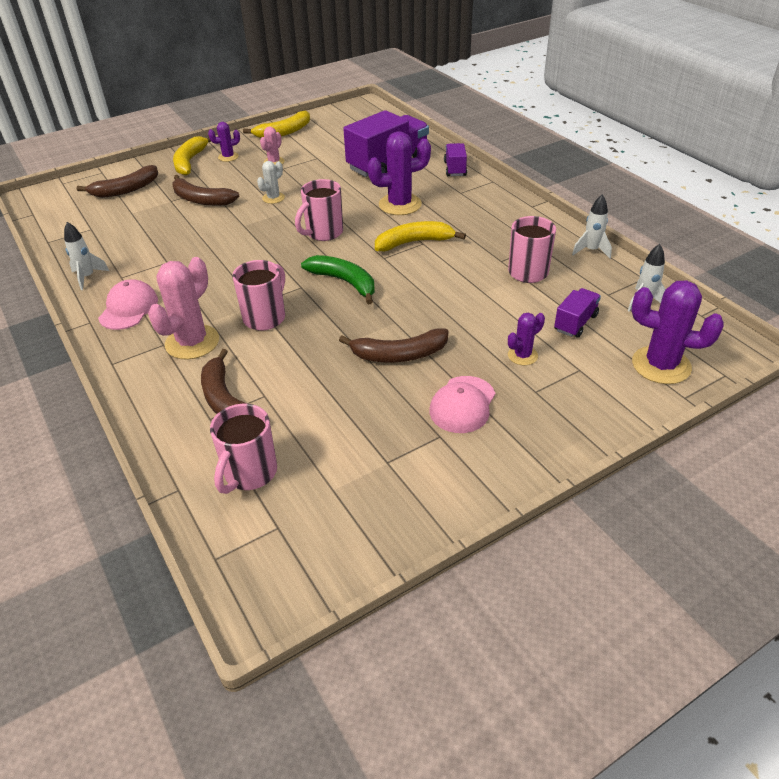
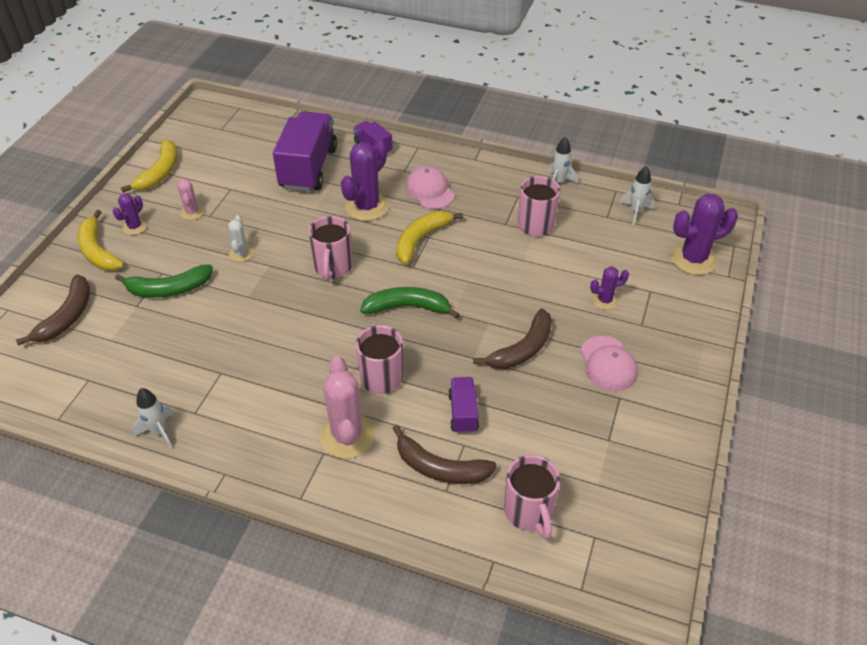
camera: 40 degrees left, 5 degrees up
pink cap [98,279,158,330] -> pink cap moved to [406,166,455,209]
brown banana [172,175,239,206] -> green banana [115,264,213,298]
purple cactus [508,313,545,365] -> purple cactus turned 60 degrees clockwise [590,266,629,310]
purple truck [554,288,601,338] -> purple truck moved to [448,377,479,434]

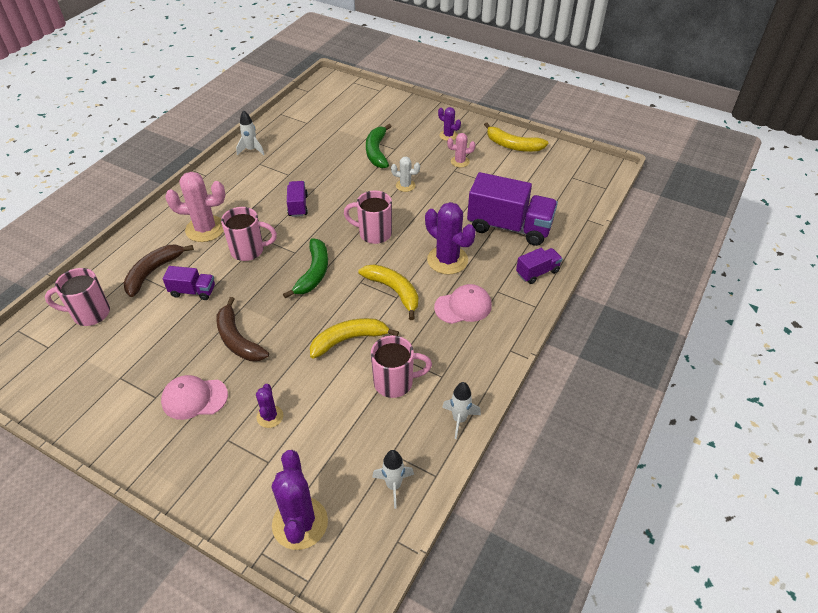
camera: 100 degrees right, 0 degrees up
brown banana [16,275,90,346] -> none
yellow banana [77,210,124,271] -> yellow banana moved to [310,318,399,359]
none -> purple truck [287,181,308,217]

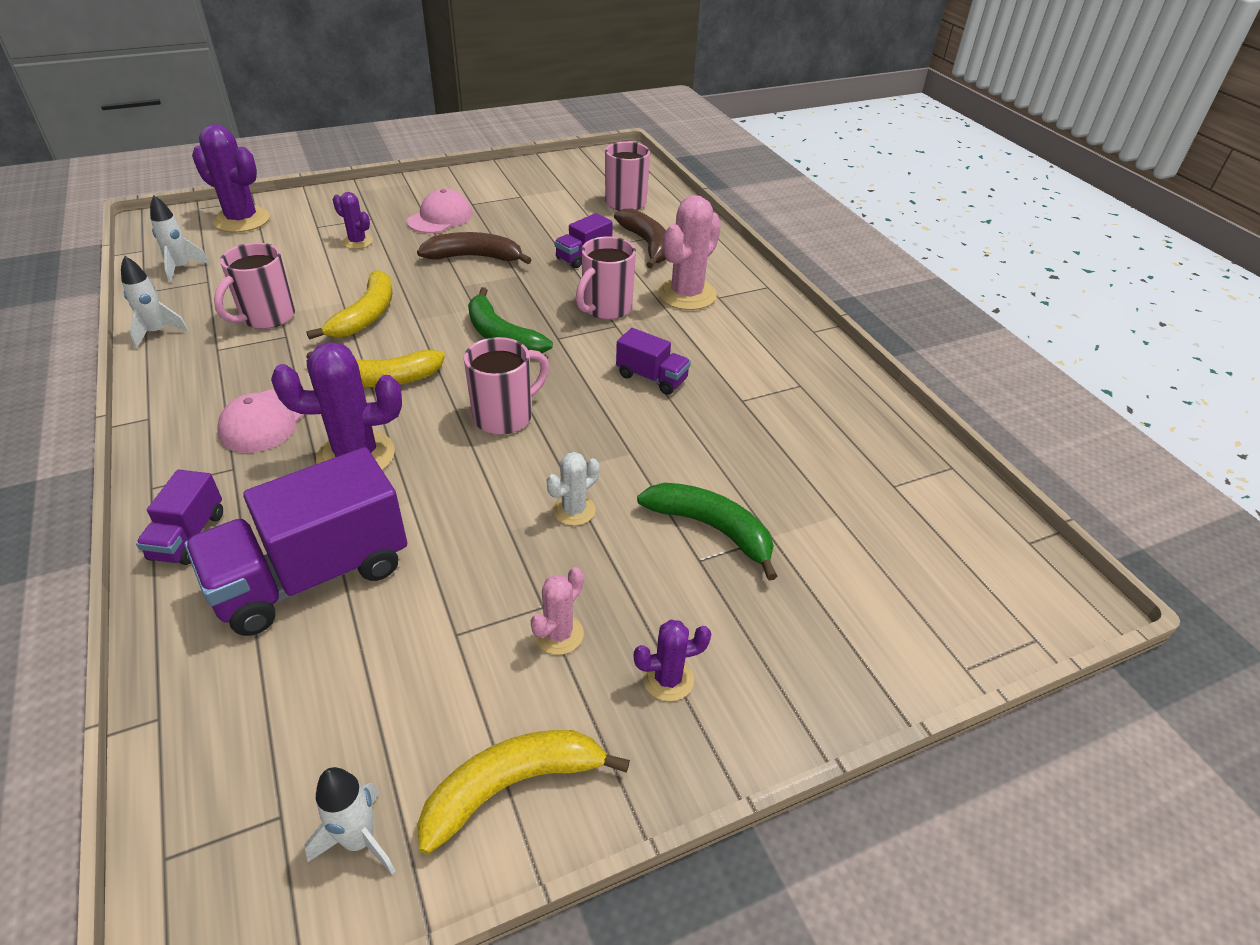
camera: 125 degrees right, 5 degrees down
white rocket [236,110,265,155] -> white rocket moved to [304,767,396,875]

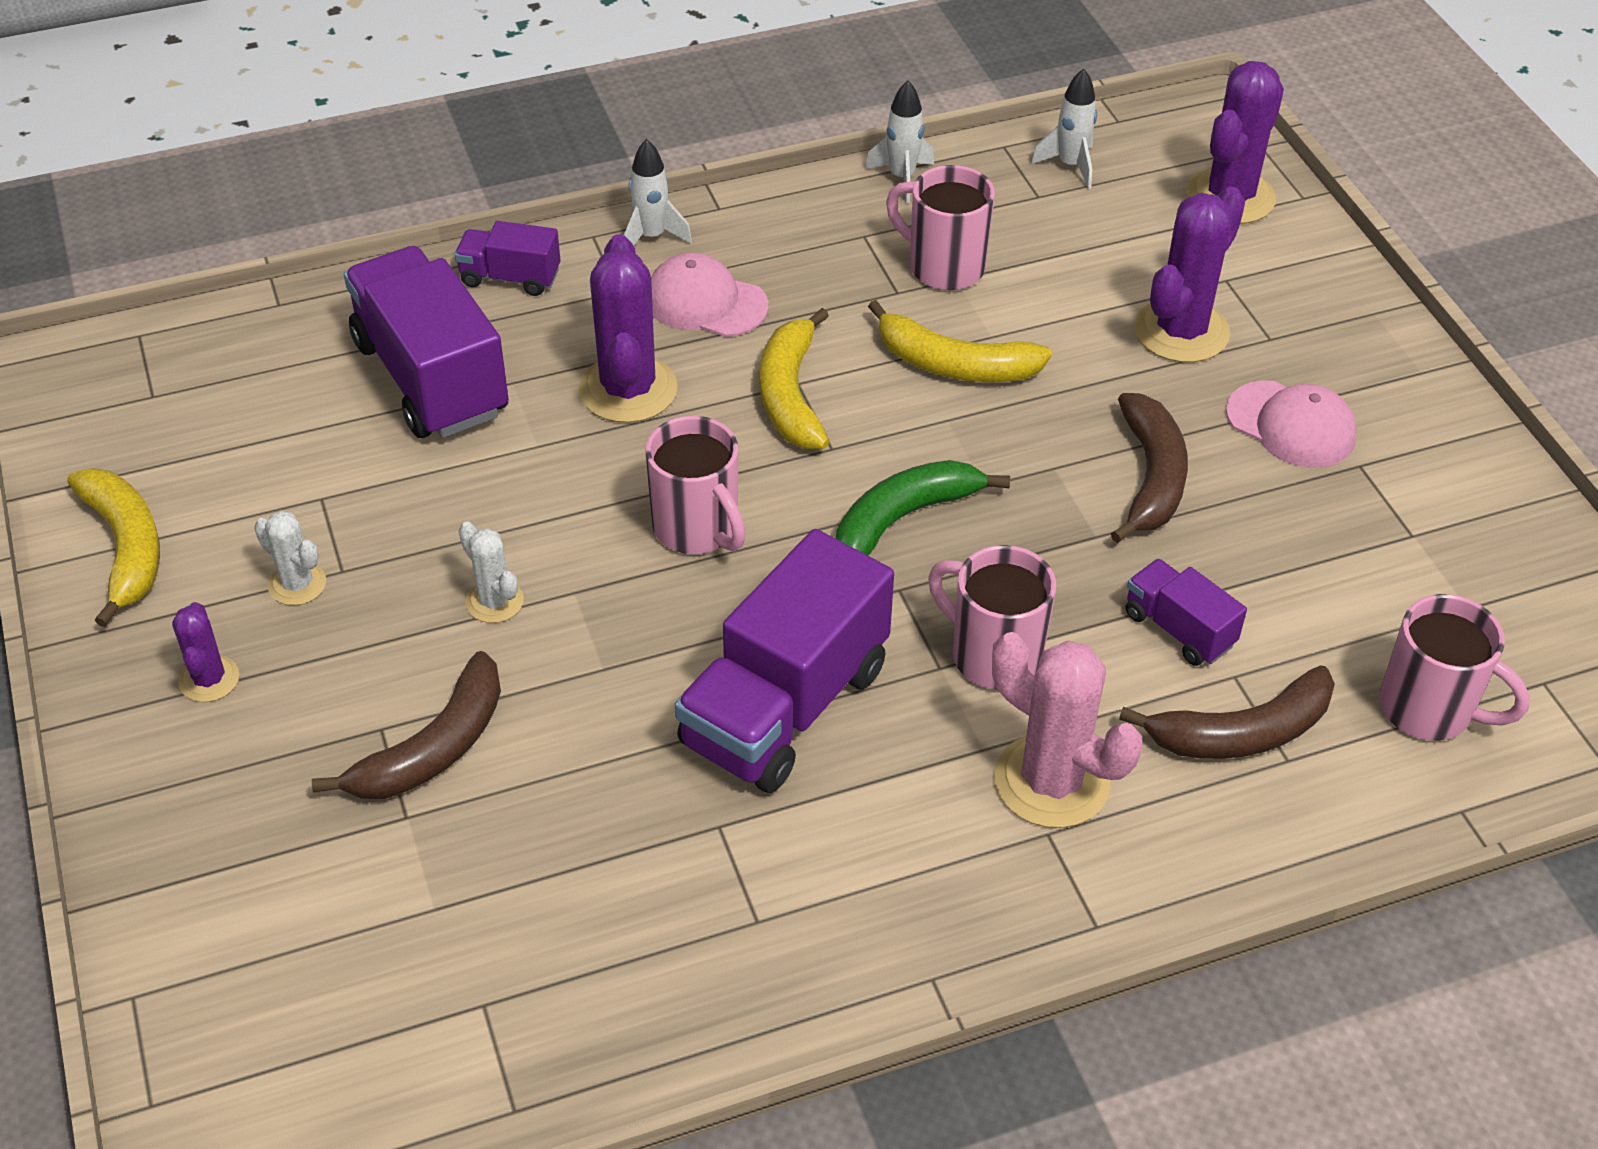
camera: 95 degrees right, 5 degrees up
white rocket [304,767,396,875] -> white rocket moved to [624,139,692,246]
purple cactus [333,192,373,249] -> purple cactus [1134,187,1245,362], size x1.87
pink cactus [531,567,584,655] -> white cactus [254,511,326,605]
purple truck [616,328,691,395] -> purple truck [675,529,894,793], size x2.02
green banana [637,483,777,580] -> brown banana [312,651,501,799]

